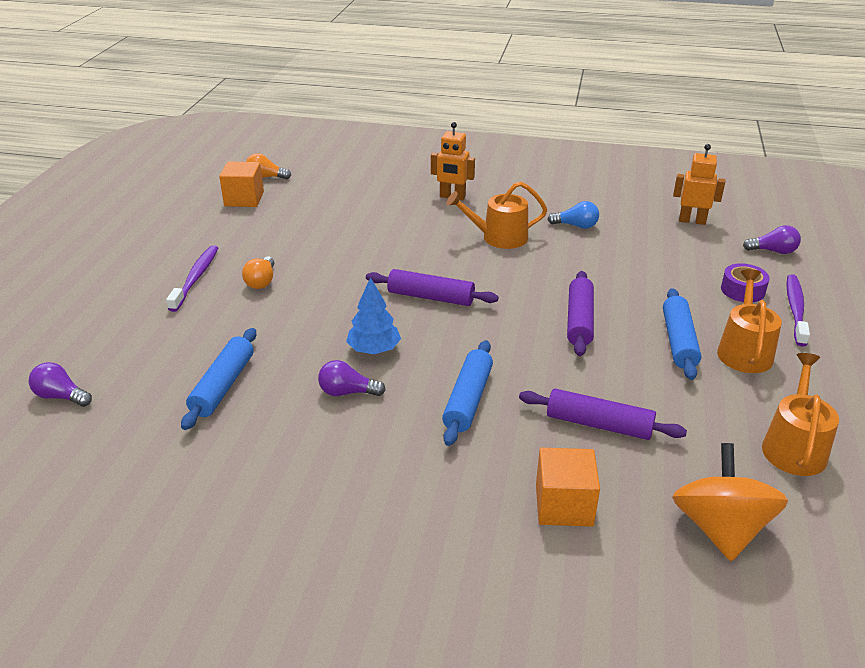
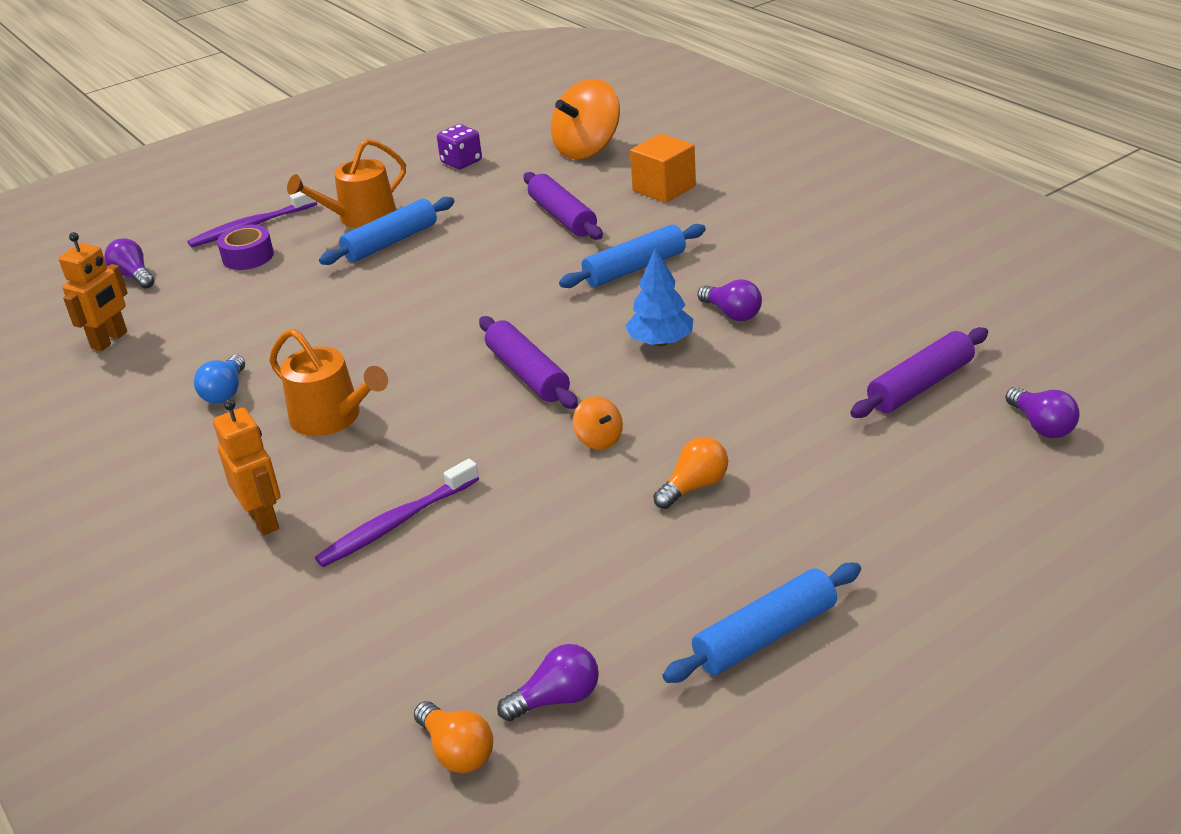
camera: 135 degrees left, 0 degrees up
purple toothbrush [166,245,218,312] -> purple toothbrush moved to [315,459,479,567]
blue rolling pin [181,328,256,430] -> blue rolling pin moved to [662,563,861,683]
orange cube [219,161,264,207] -> purple light bulb [497,644,599,721]
blue light bulb [547,201,599,229] -> blue light bulb turned 135 degrees counterclockwise [194,355,245,404]
purple rolling pin [567,271,594,356] -> purple rolling pin moved to [850,327,988,418]
orange robot [673,144,725,225] -> orange robot turned 120 degrees counterclockwise [59,232,128,351]
orange watering can [762,353,839,476] -> purple dice [437,124,482,169]
none -> orange spinning top [573,397,623,450]

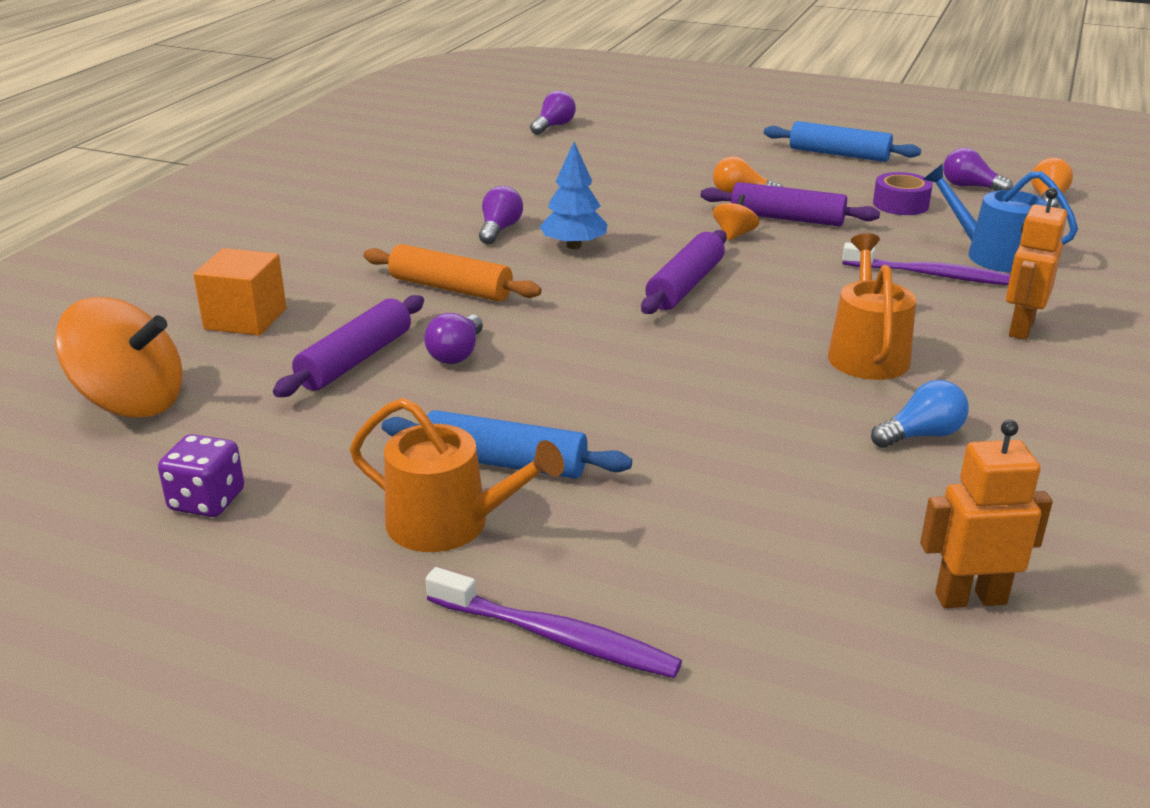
camera: 125 degrees left, 5 degrees down
purple light bulb [104,238,154,289] -> purple light bulb moved to [424,313,483,364]
purple tape [217,225,274,270] -> purple tape moved to [873,172,933,215]
blue rolling pin [559,224,706,288] -> orange rolling pin [363,244,542,301]
purple rolling pin [850,327,988,418] -> purple rolling pin moved to [701,182,880,227]
none -> blue watering can [923,163,1078,273]

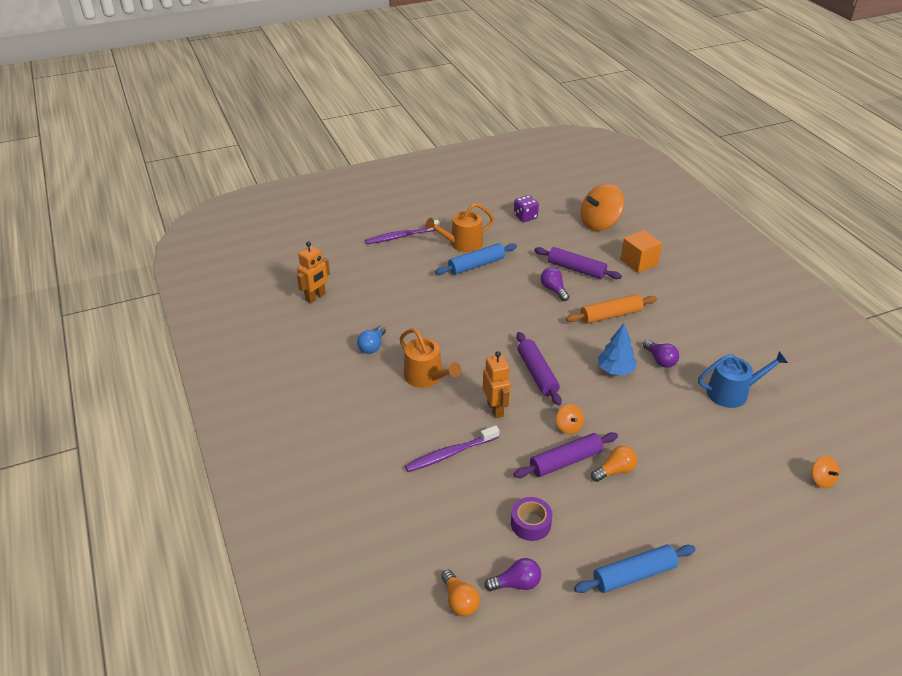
camera: 135 degrees right, 10 degrees up
purple rolling pin [273,295,424,397] -> purple rolling pin turned 45 degrees counterclockwise [534,247,622,279]
purple light bulb [530,91,576,135] -> orange spinning top [812,456,839,488]
blue watering can [923,163,1078,273] -> blue watering can moved to [698,351,788,408]
orange robot [1006,188,1068,340] -> orange robot moved to [483,351,511,418]

